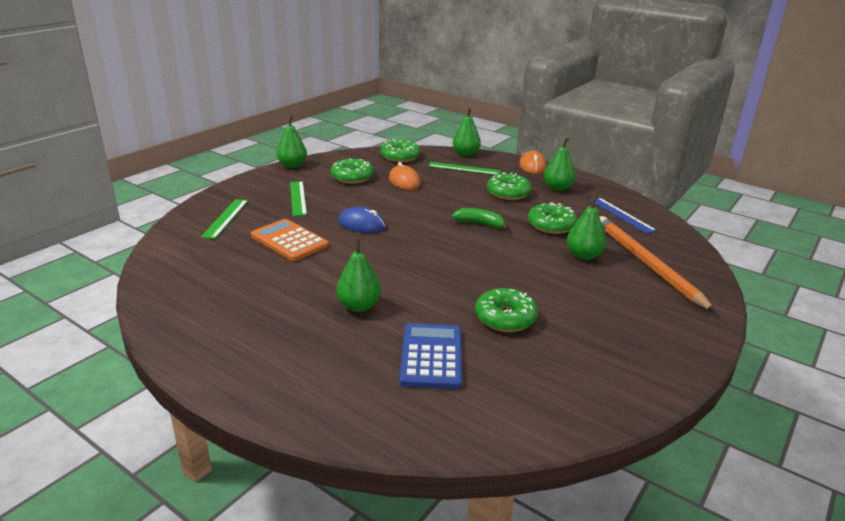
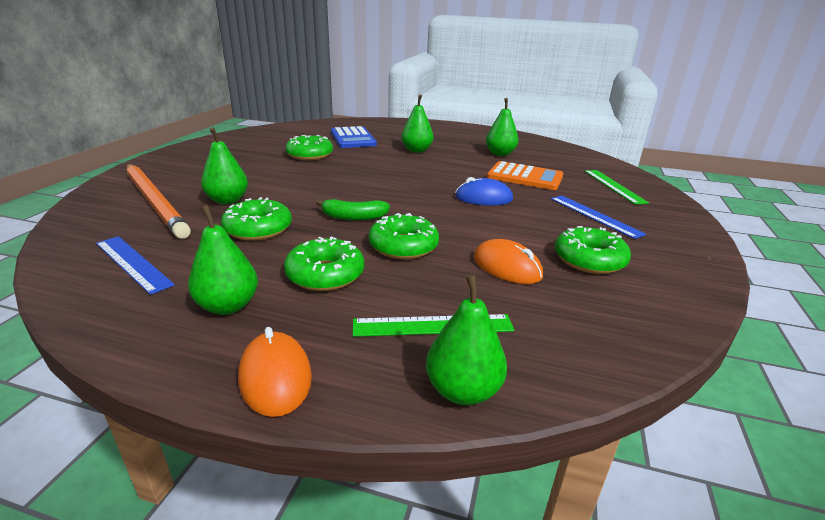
camera: 160 degrees right, 0 degrees up
green pear [276,115,307,168] -> green pear moved to [486,98,518,156]
green ruler [290,181,307,216] -> blue ruler [551,196,647,239]
green donut [381,139,420,162] -> green donut moved to [369,213,439,259]

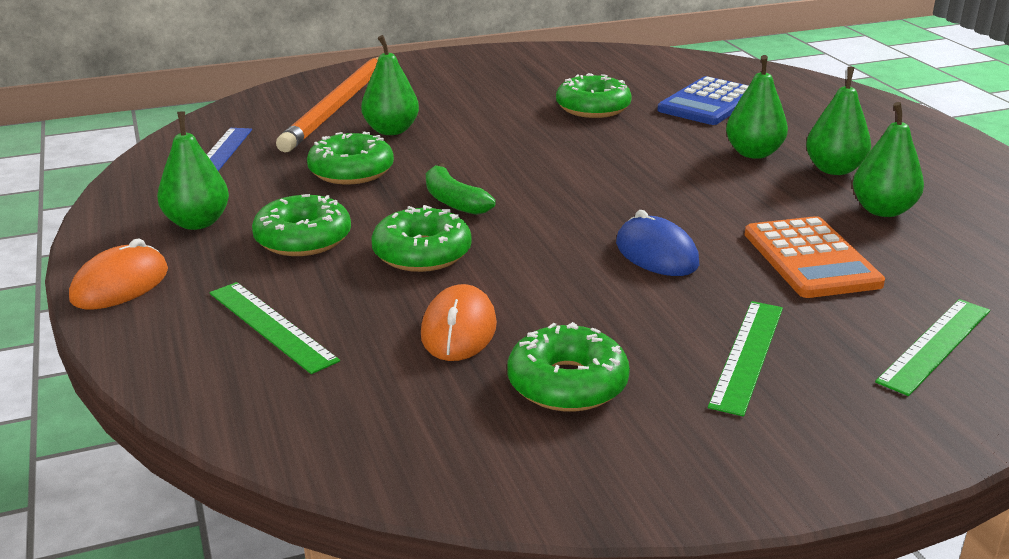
camera: 55 degrees right, 0 degrees up
green pear [426,274,507,405] -> green pear moved to [806,67,871,175]
blue ruler [551,196,647,239] -> green ruler [708,301,783,416]

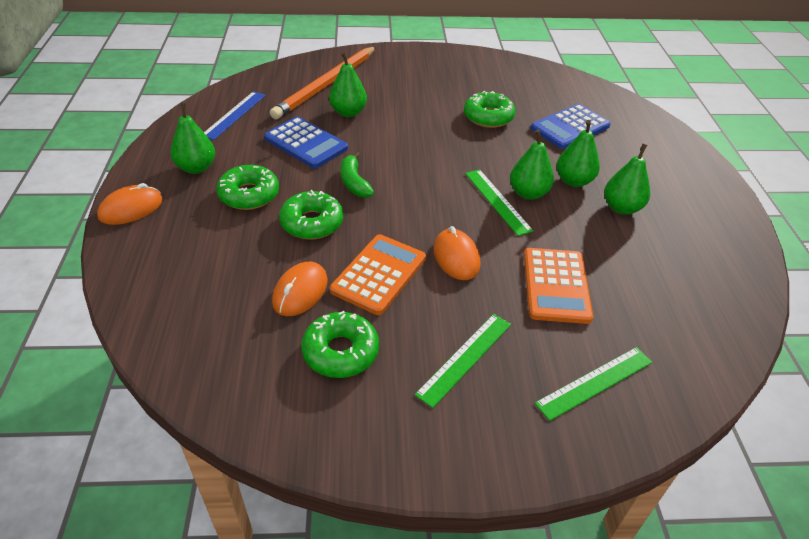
camera: 15 degrees right, 15 degrees up
green ruler [210,282,340,374] -> green ruler moved to [465,169,533,236]
green donut [307,131,394,184] -> blue calculator [264,117,348,168]
blue mouse [616,210,699,276] -> orange mouse [433,226,481,280]
green pear [853,102,924,217] -> green pear moved to [510,130,554,200]
none -> orange calculator [330,234,426,315]

